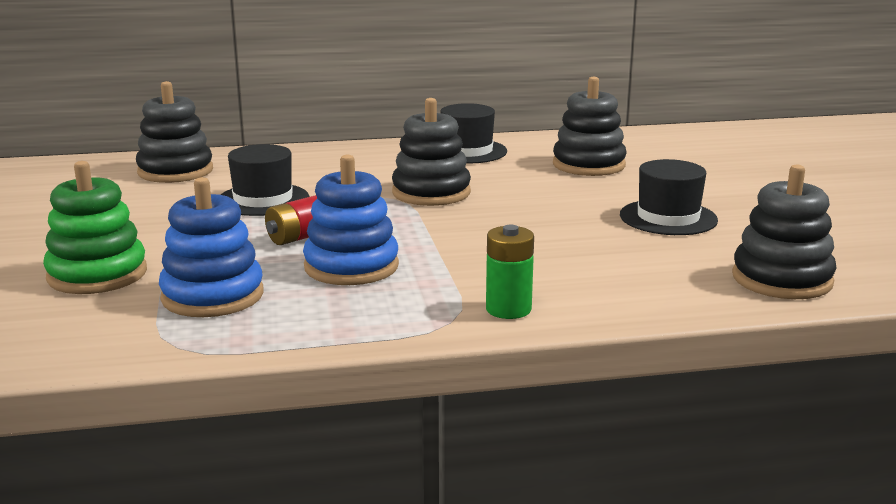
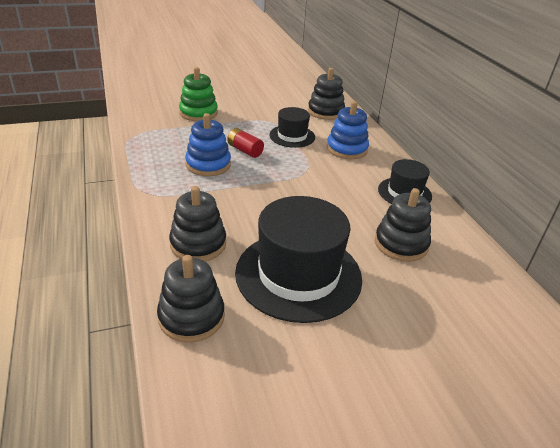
camera: 80 degrees right, 15 degrees up
blue stacking toy [159,177,264,317] -> blue stacking toy moved to [327,101,369,159]
black stacking toy [392,98,471,206] -> black stacking toy moved to [169,186,226,261]
green battery [486,225,534,319] -> none
black hat [620,159,718,235] -> black hat [235,196,362,323], size x1.88

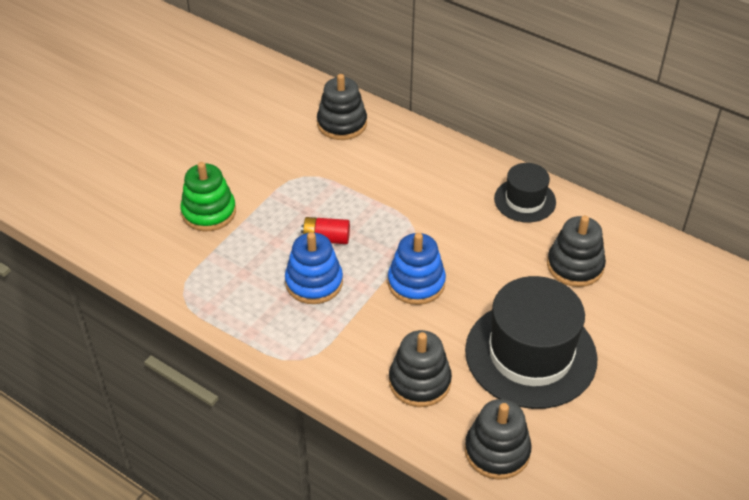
camera: 35 degrees left, 10 degrees up
black hat [269,107,315,148] -> none
blue stacking toy [327,101,369,159] -> blue stacking toy moved to [388,233,446,305]

